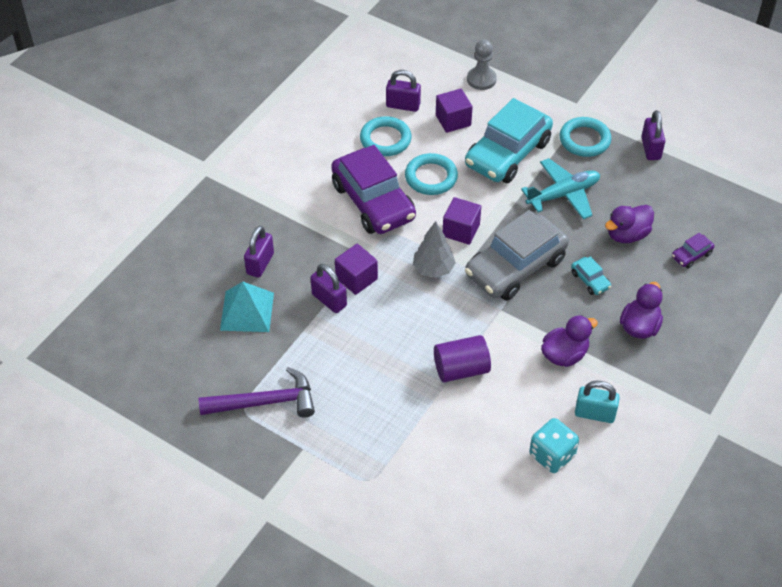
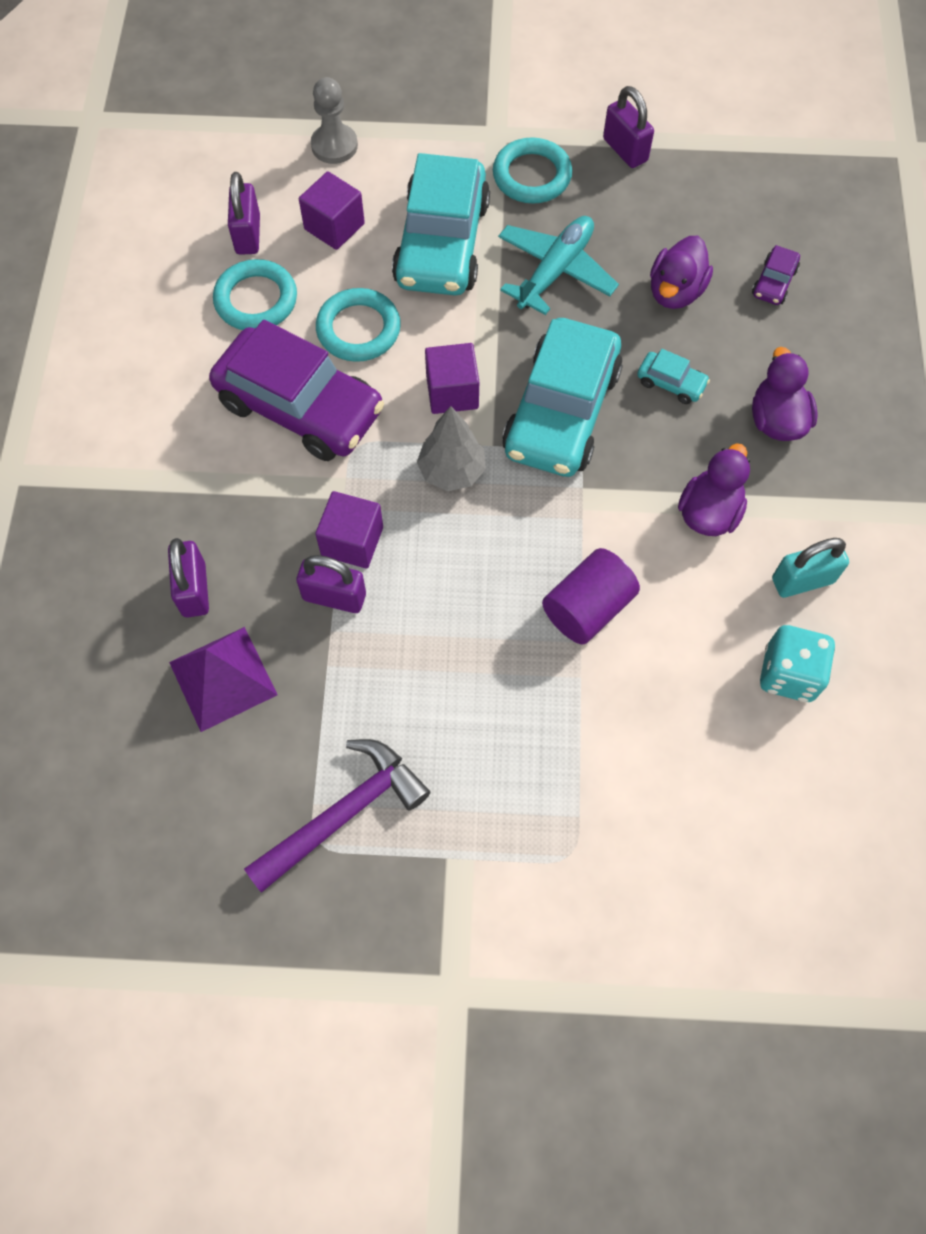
camera: 30 degrees left, 15 degrees up
turquoise pyramid [220,282,274,332] -> purple pyramid [169,627,278,732]
purple padlock [386,70,421,112] -> purple padlock turned 75 degrees counterclockwise [228,172,260,255]
grey car [465,210,569,301] -> turquoise car [502,318,623,477]

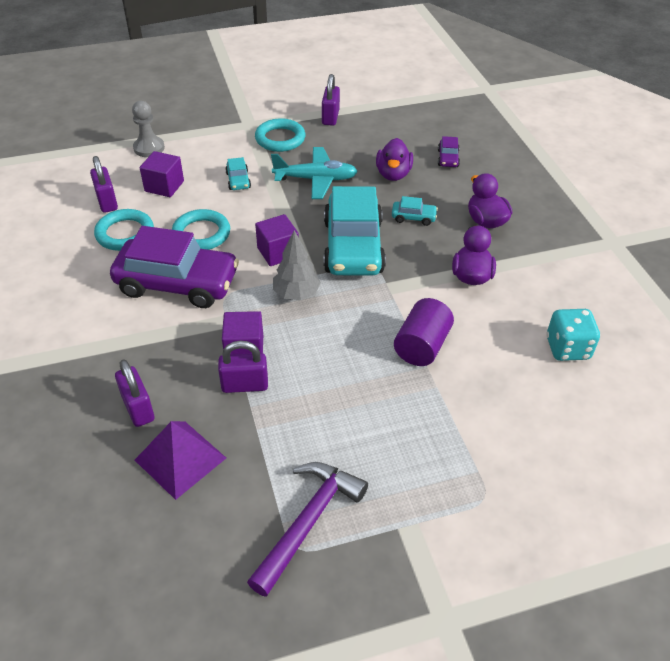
camera: 20 degrees left, 20 degrees down
turquoise car [392,153,490,295] -> turquoise car [225,157,251,190], size x0.41
turquoise plane [498,216,619,315] -> turquoise plane turned 75 degrees clockwise [271,147,358,199]
purple padlock [603,86,654,168] -> purple padlock turned 60 degrees clockwise [322,74,340,126]
turquoise padlock [772,538,849,598] -> none

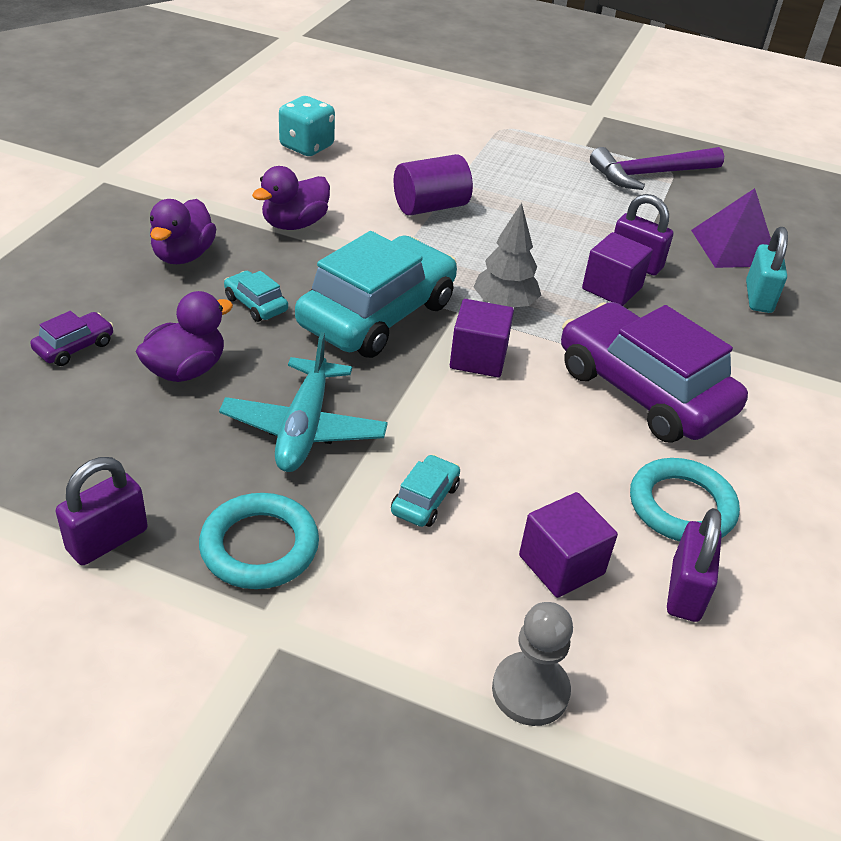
camera: 145 degrees left, 5 degrees down
purple padlock [115,359,155,427] -> turquoise padlock [746,227,788,313]
turquoise ring [172,209,230,250] -> none
turquoise plane [271,147,358,199] -> turquoise plane turned 120 degrees counterclockwise [219,332,388,472]

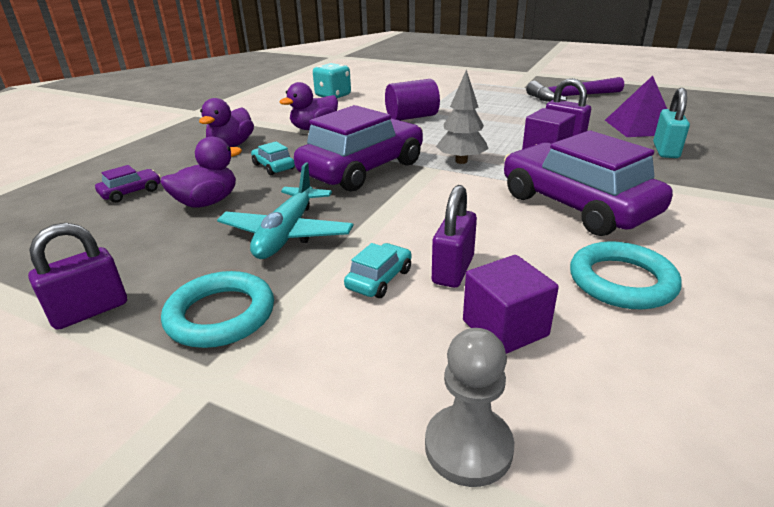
camera: 10 degrees right, 10 degrees down
turquoise car [295,231,457,358] -> purple car [294,105,423,192]
purple cube [450,299,514,377] -> none
purple padlock [667,508,722,622] -> purple padlock moved to [432,185,477,288]

